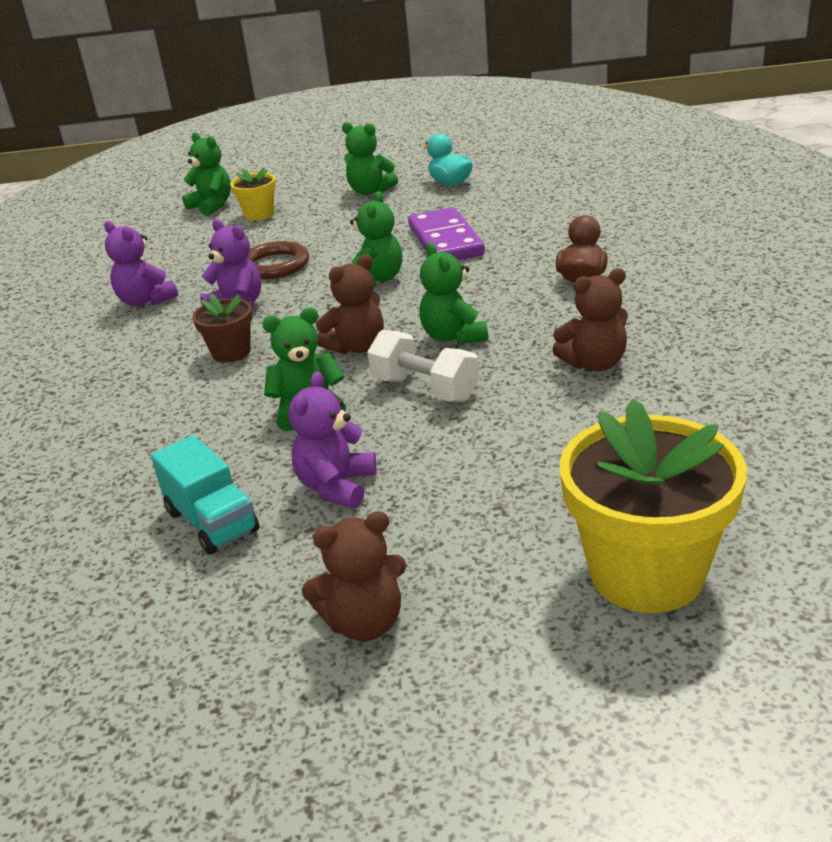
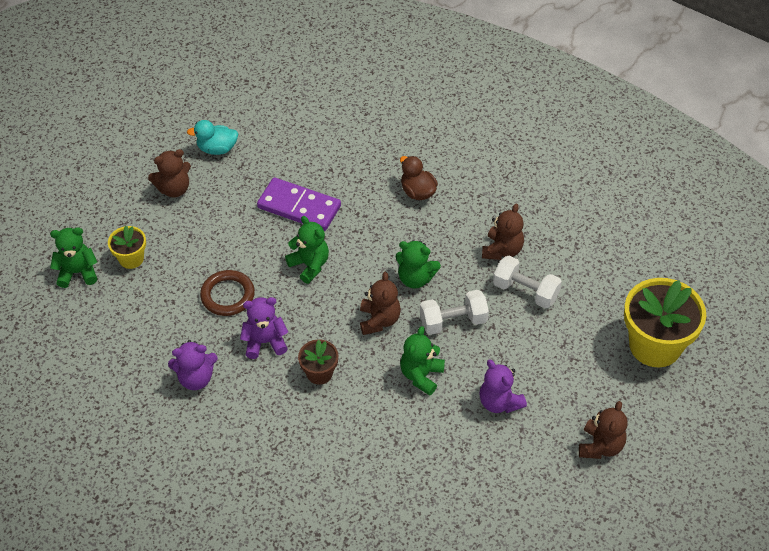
camera: 55 degrees left, 20 degrees up
turquoise truck [151,435,259,555] -> none
green teddy bear [342,122,398,195] -> brown teddy bear [148,149,191,197]
none -> white dumbbell [493,256,562,309]

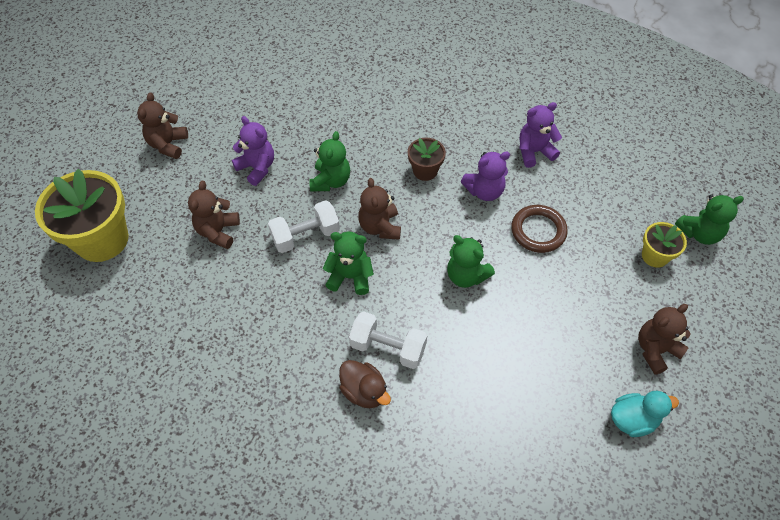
camera: 170 degrees right, 5 degrees up
purple domino [257,177,341,231] -> none
brown teddy bear [482,204,524,260] -> brown teddy bear moved to [188,181,240,249]
white dumbbell [493,256,562,309] -> white dumbbell moved to [349,311,427,369]

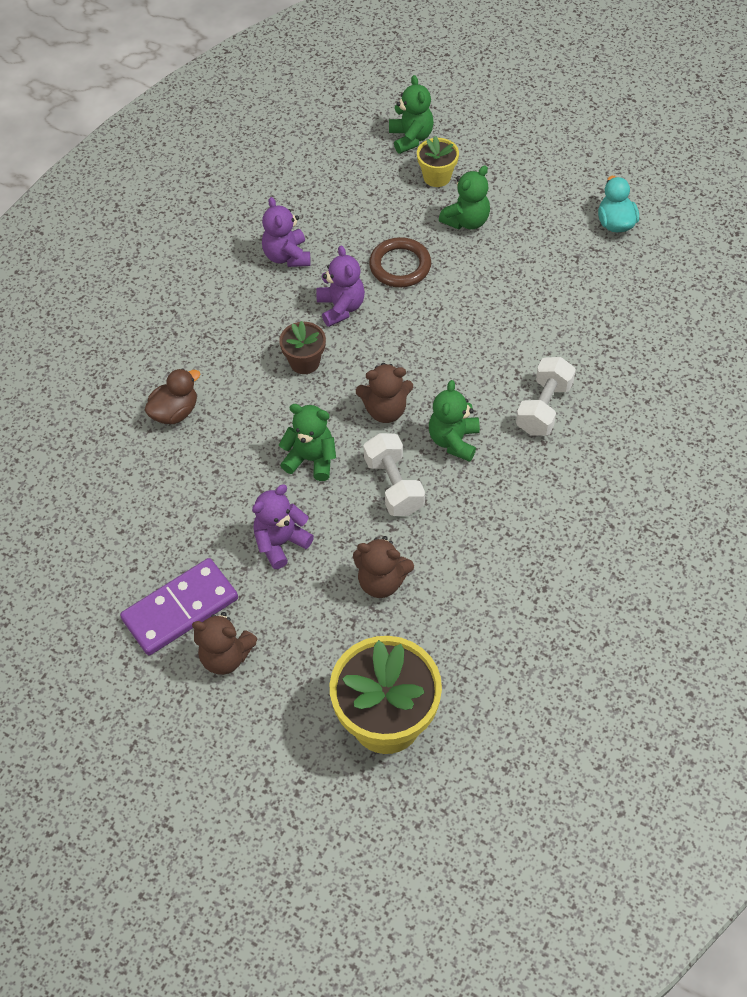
camera: 85 degrees left, 0 degrees up
brown duck [339,360,391,408] -> brown duck moved to [144,368,200,424]
green teddy bear [447,235,495,288] -> green teddy bear moved to [439,166,490,230]
brown teddy bear [638,304,690,375] -> none
none -> purple domino [120,558,238,656]

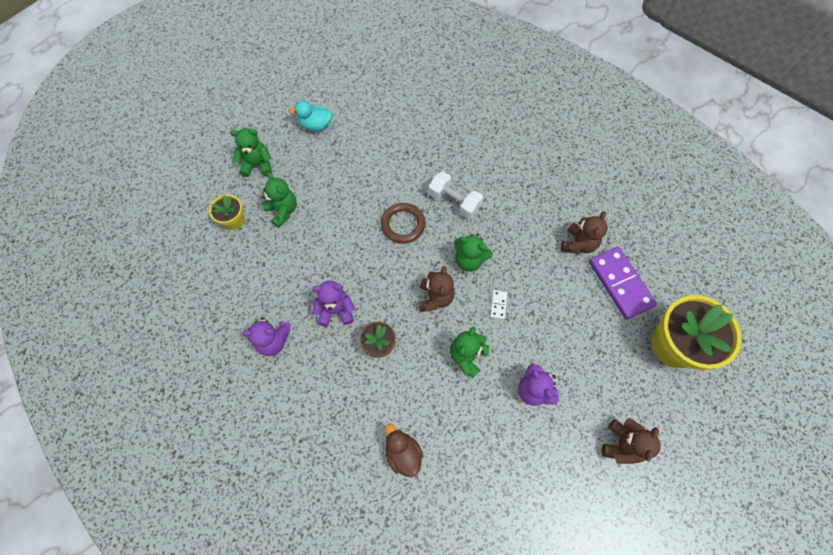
camera: 80 degrees left, 10 degrees up
purple domino [120,558,238,656] -> purple domino moved to [589,247,657,320]
brown teddy bear [353,536,414,598] -> brown teddy bear moved to [561,211,608,254]
white dumbbell [364,433,425,516] -> white domino [490,290,507,319]
brown ring [369,237,431,288] -> brown ring moved to [381,203,426,244]
green teddy bear [389,75,434,154] -> green teddy bear moved to [230,128,272,177]

